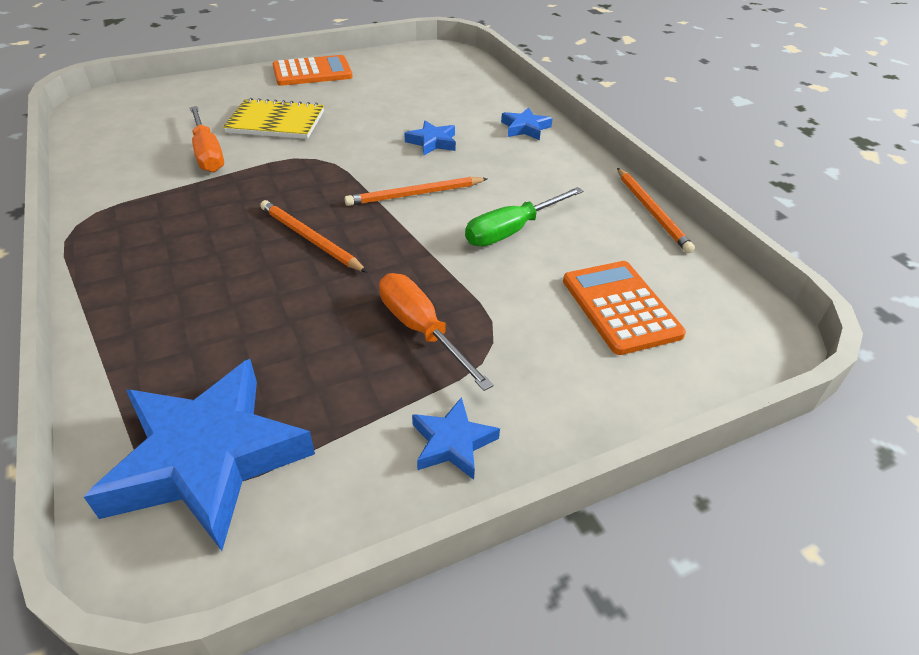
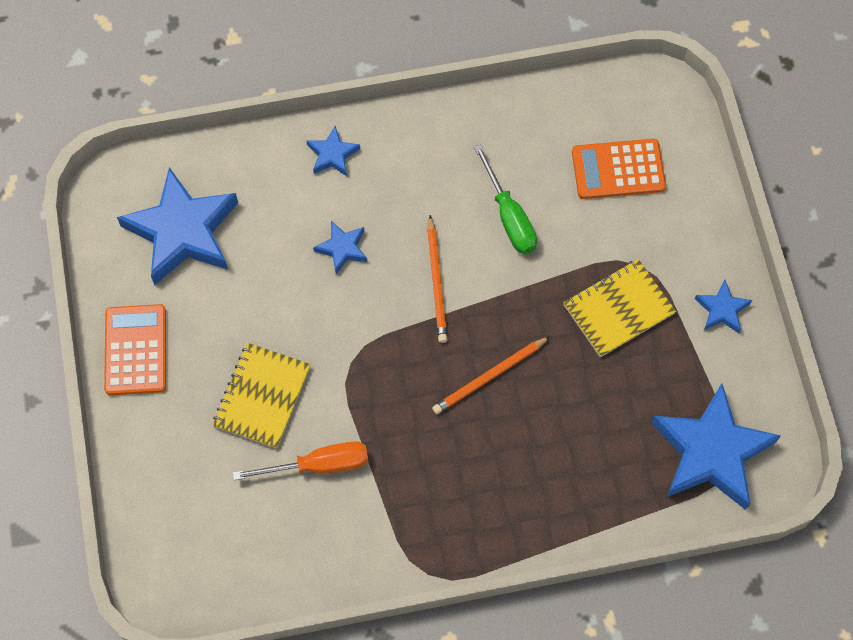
camera: 75 degrees left, 25 degrees up
orange screwdriver [379,273,494,391] -> yellow notebook [563,259,676,358]
orange pencil [617,168,695,253] -> none
none -> blue star [117,167,238,285]

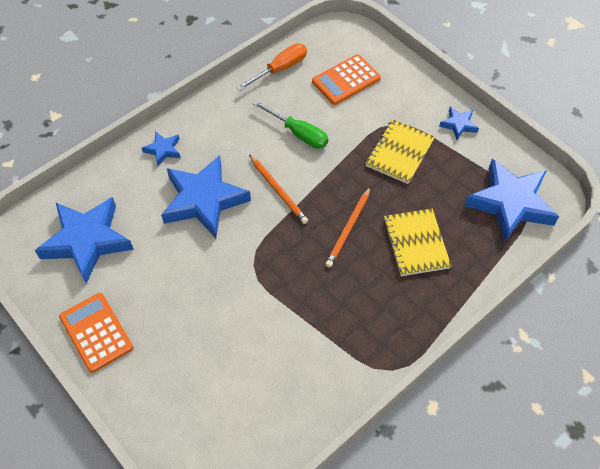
camera: 30 degrees left, 10 degrees down
yellow notebook [212,343,311,449] -> yellow notebook moved to [384,209,451,276]
orange screwdriver [233,441,368,480] -> orange screwdriver moved to [236,43,307,91]
blue star [313,221,367,274] -> blue star [161,155,251,238], size x2.18

